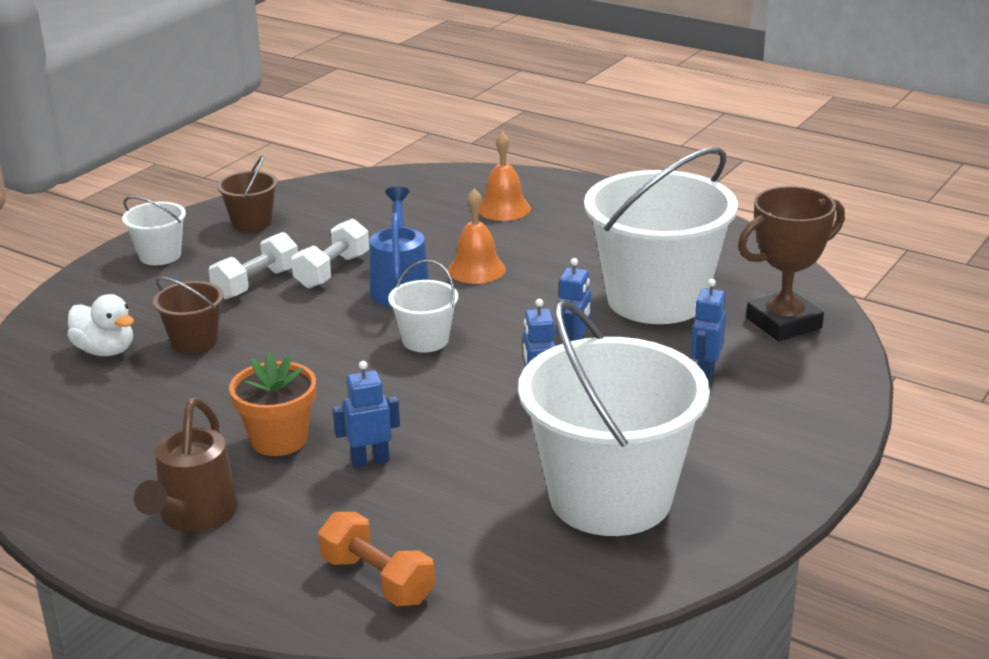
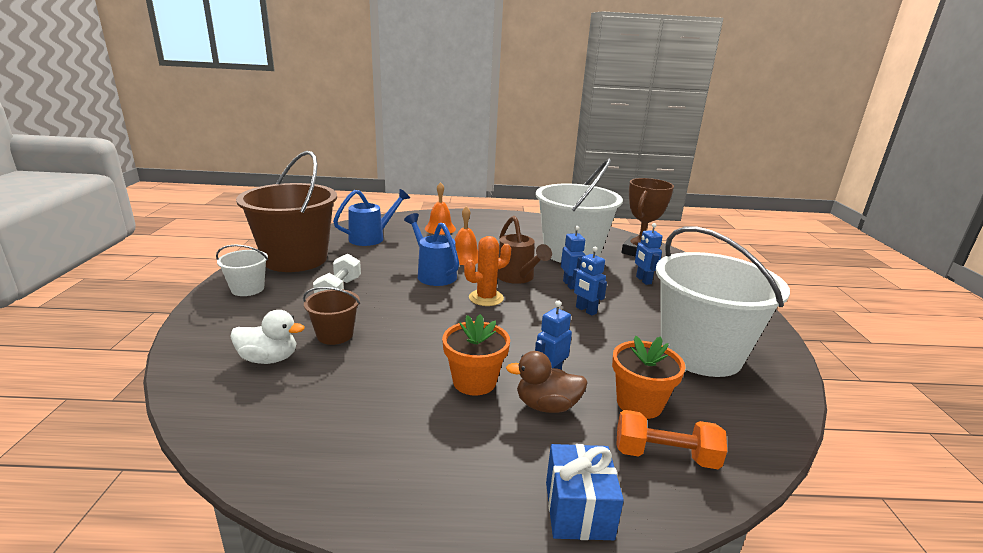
camera: 35 degrees left, 5 degrees down
brown watering can [134,398,238,532] -> brown watering can moved to [497,216,552,284]
brown bucket [217,156,278,232] -> brown bucket [236,151,337,272], size x2.23
white dumbbell [291,218,369,288] -> none
white bucket [388,260,458,353] -> orange cactus [464,236,511,306]
none -> blue watering can [333,189,410,246]
none -> brown duck [506,351,588,413]
none -> blue gift [546,444,624,540]
none -> orange flower pot [612,336,686,419]

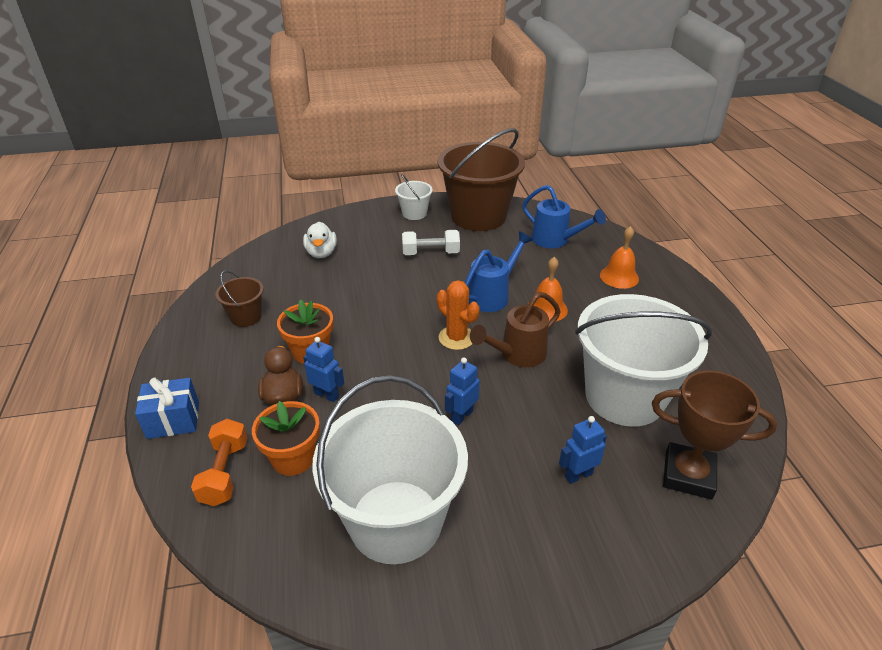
camera: 80 degrees right, 15 degrees up
brown bucket [303,287,360,345] -> brown bucket moved to [215,271,264,327]
blue robot [561,226,585,289] -> none

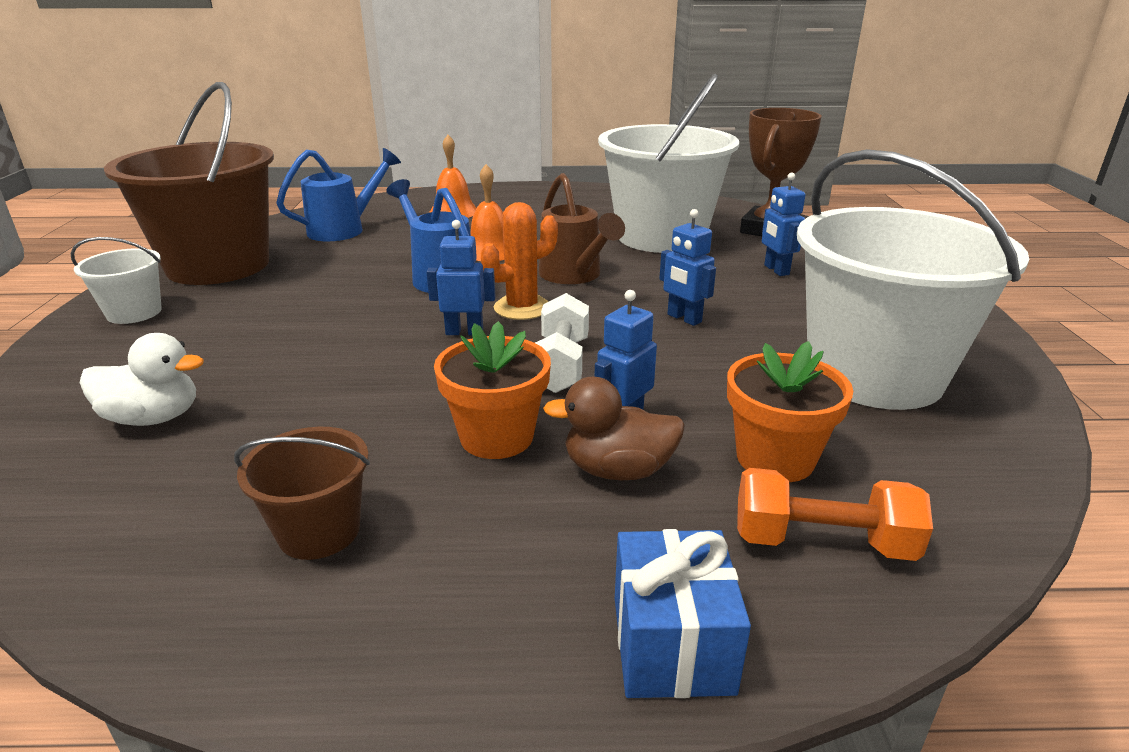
camera: 80 degrees left, 10 degrees down
white dumbbell [402,230,460,255] -> white dumbbell moved to [535,293,589,393]
none -> blue robot [426,220,496,335]

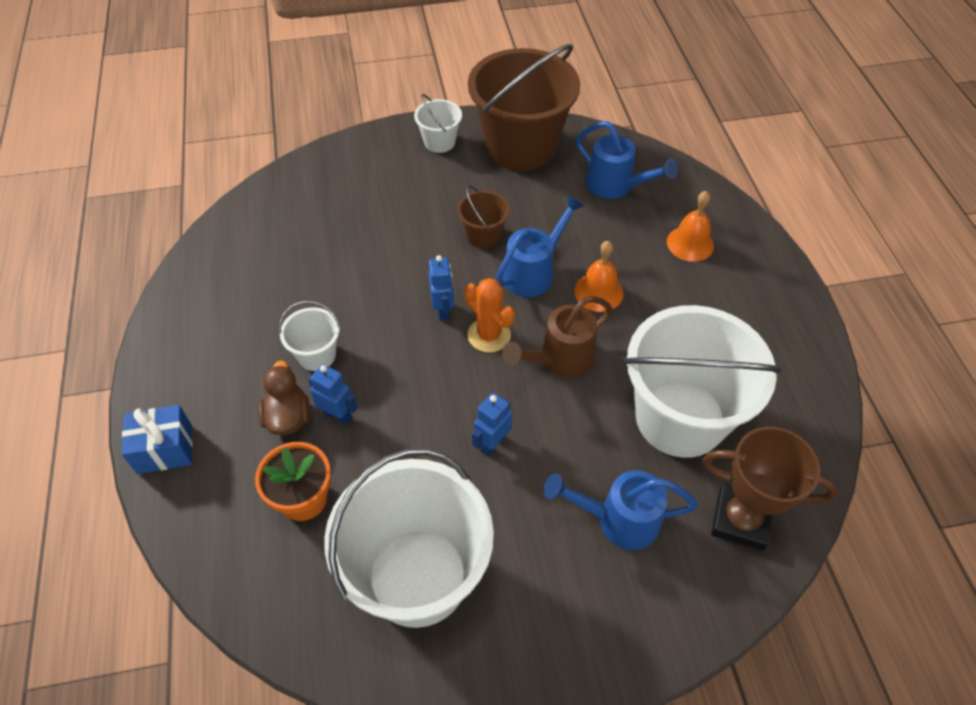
camera: 80 degrees right, 25 degrees up
white duck [80,333,204,426] -> none
brown bucket [234,427,370,560] -> brown bucket moved to [457,185,510,248]
orange flower pot [434,321,551,459] -> white bucket [279,301,341,371]
white dumbbell [535,293,589,393] -> none
orange dumbbell [737,468,933,561] -> none
blue robot [762,173,805,276] -> blue watering can [544,470,698,550]

